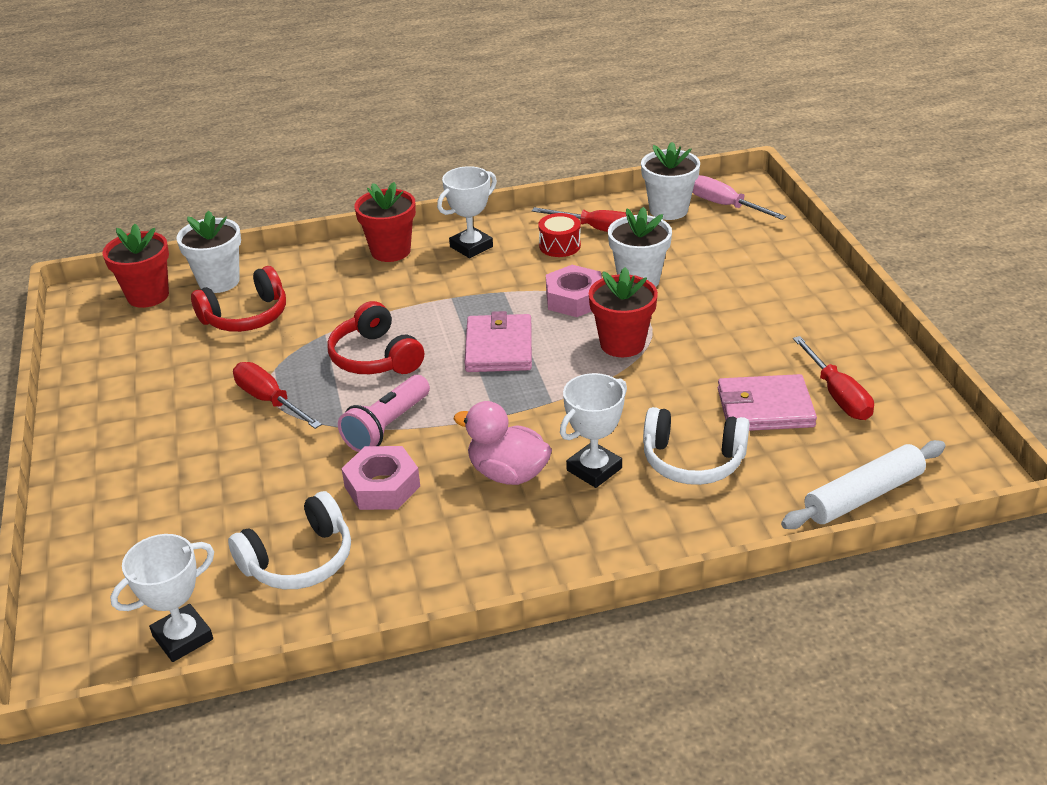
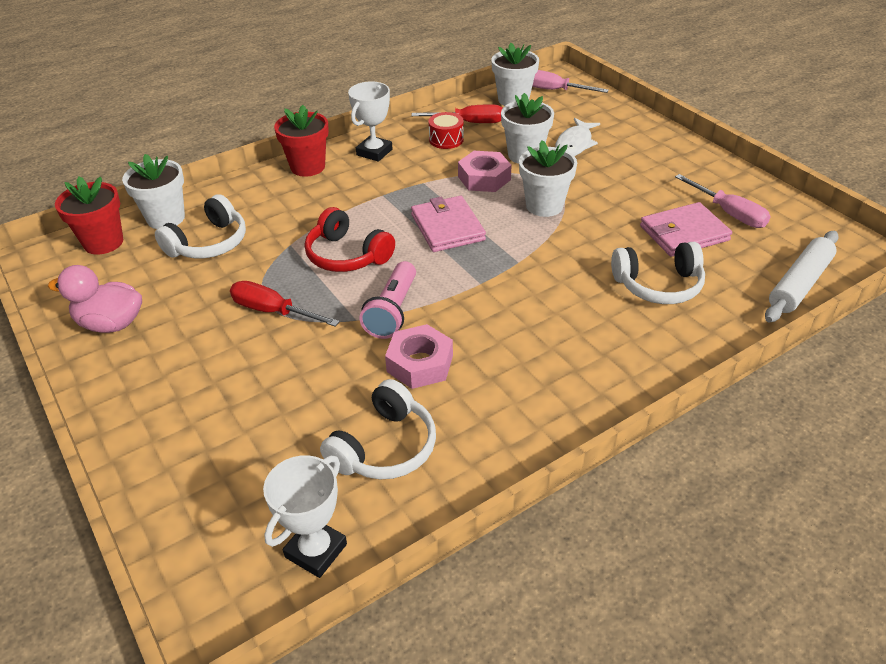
camera: 20 degrees left, 5 degrees up
red headphones [191,266,286,332] -> white headphones [155,194,246,258]
pink duck [453,401,552,485] -> pink duck moved to [48,265,142,333]
white trophy [560,373,627,488] -> none
red flower pot [589,267,658,357] -> white flower pot [519,140,577,217]
red screwdriver [793,336,874,420] -> pink screwdriver [675,174,771,228]
none -> white fish [555,118,600,156]

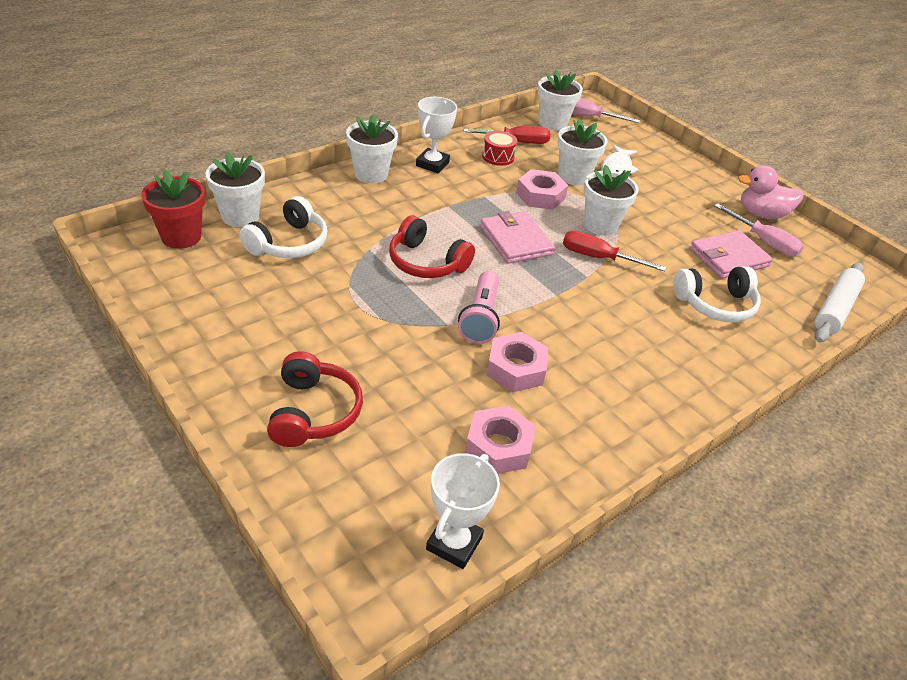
camera: 10 degrees left, 0 degrees up
pink duck [48,265,142,333] -> pink duck moved to [738,165,804,219]
red screwdriver [230,281,340,327] -> red screwdriver moved to [563,231,667,271]
red flower pot [274,105,329,177] -> white flower pot [346,114,398,183]
white headphones [320,379,436,479] -> pink nut [465,406,536,474]
none -> red headphones [267,351,363,447]

